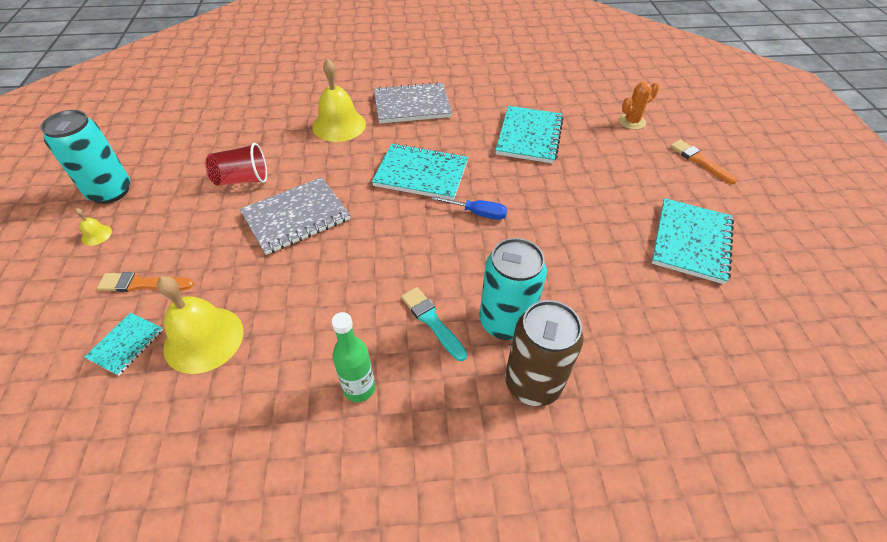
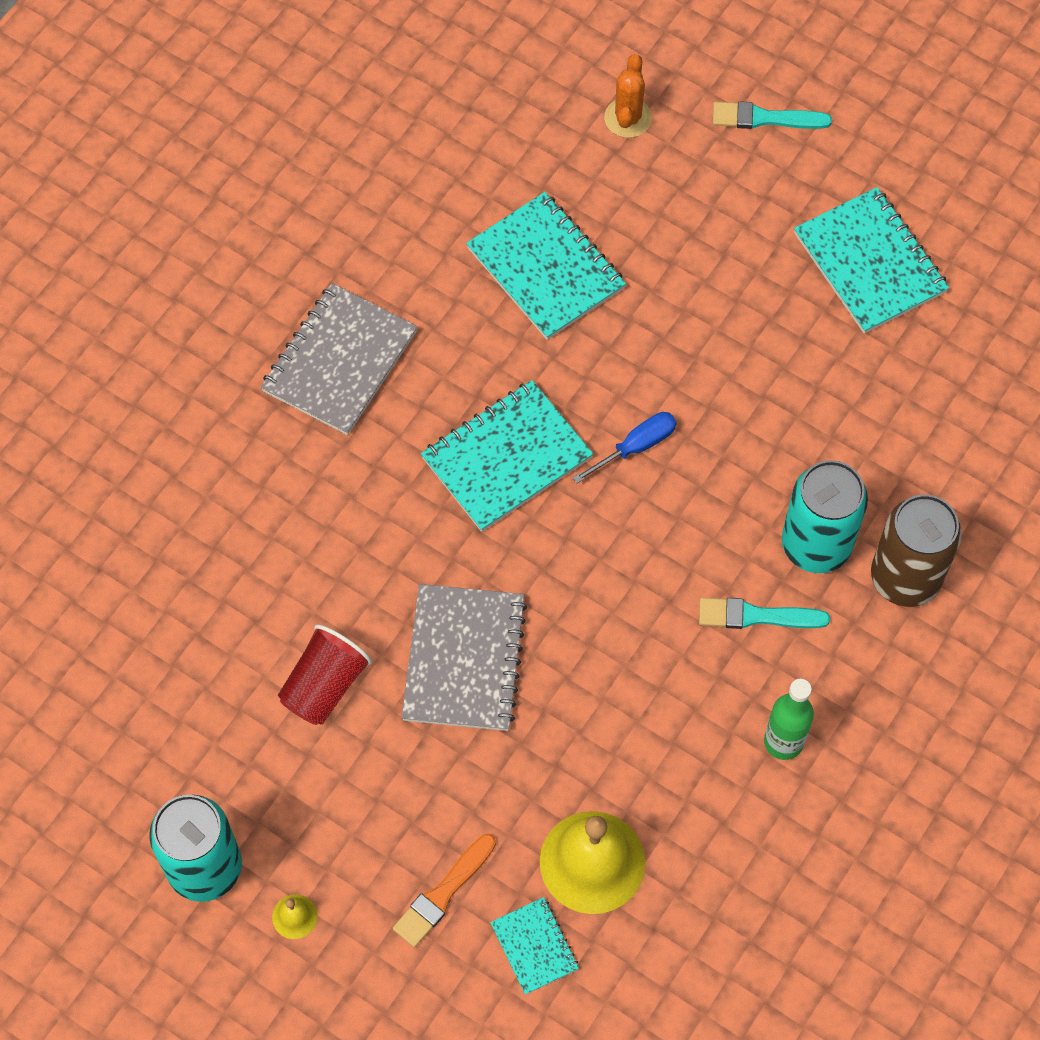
camera: 50 degrees left, 15 degrees up
yellow bell [312,58,366,142] -> none
orange brush [670,140,737,184] -> turquoise brush [713,101,832,129]

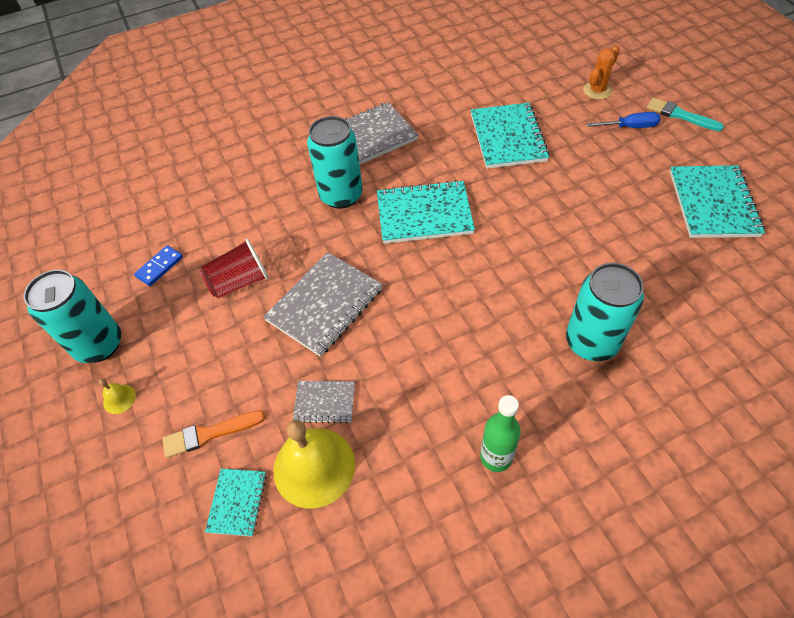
camera: 35 degrees right, 10 degrees down
blue screwdriver [573,412,677,483] -> blue screwdriver moved to [587,112,660,128]
turquoise brush [699,598,830,629] -> none
brown can [871,494,962,607] -> none
none -> blue domino [134,245,183,286]
none -> grey notebook [293,381,355,423]
none -> turquoise can [307,116,363,209]

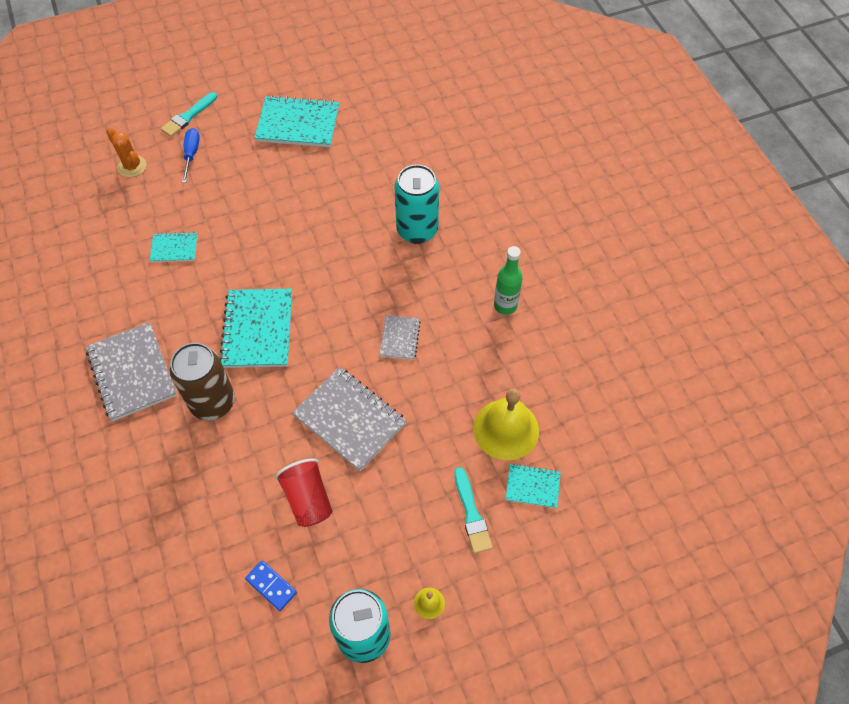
camera: 90 degrees left, 5 degrees up
orange brush [162,410,266,458] -> turquoise brush [454,467,493,553]
grey notebook [293,381,355,423] -> grey notebook moved to [380,315,421,360]
turquoise can [307,116,363,209] -> brown can [170,343,235,420]
turquoise notebook [471,103,550,169] -> turquoise notebook [150,232,198,262], size x0.53

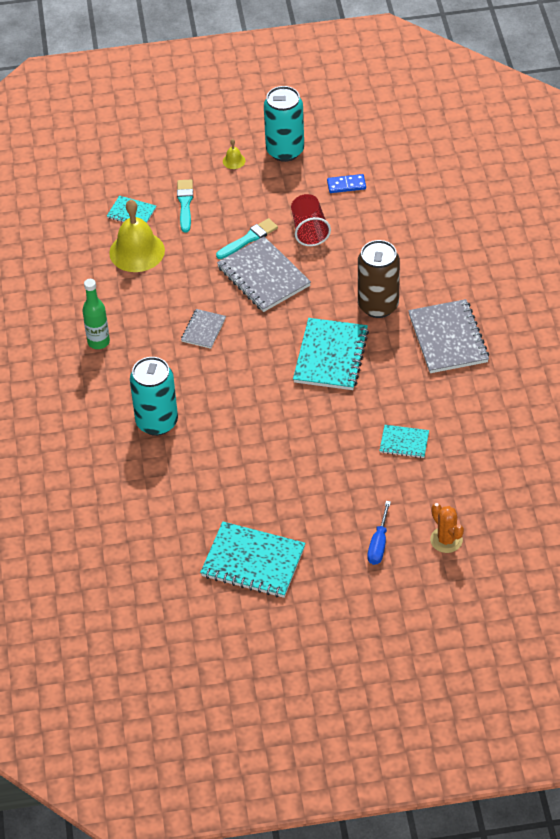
camera: 165 degrees left, 10 degrees down
turquoise brush [161,92,217,137] -> turquoise brush moved to [216,218,278,259]
blue domino [245,561,297,611] -> blue domino turned 60 degrees counterclockwise [327,174,366,193]

